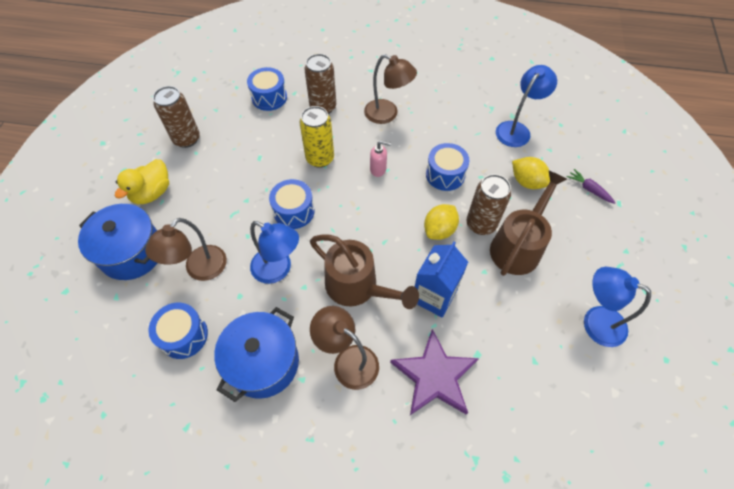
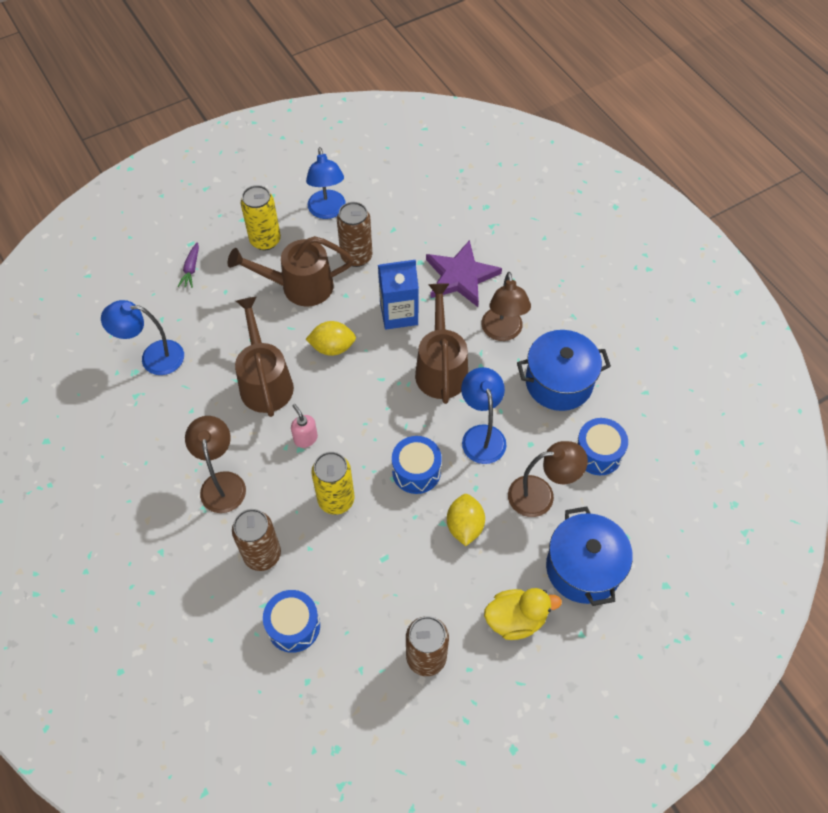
camera: 130 degrees left, 0 degrees up
blue drum [426,143,470,191] -> brown watering can [235,297,294,417]
brown can [467,174,511,235] -> brown can moved to [337,202,373,267]
yellow lemon [512,157,550,189] -> yellow lemon moved to [447,494,485,546]
none -> yellow can [241,185,281,250]

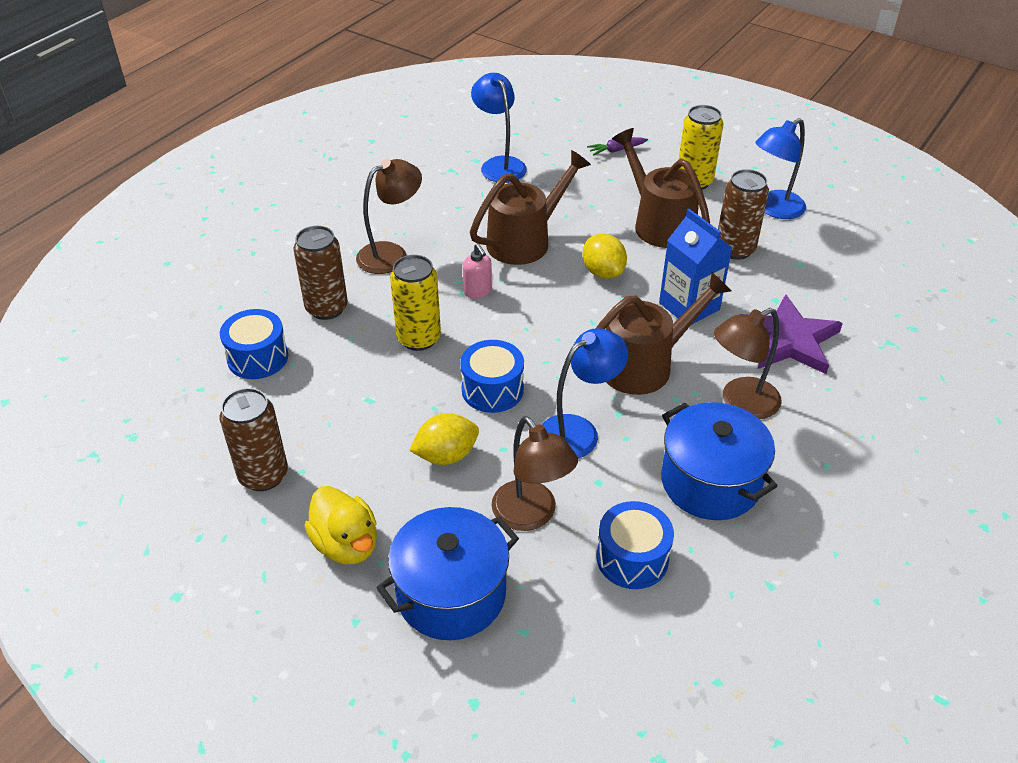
camera: 65 degrees right, 15 degrees down
pink soap dispenser [291,404,318,448] -> pink soap dispenser turned 120 degrees clockwise [462,243,492,298]

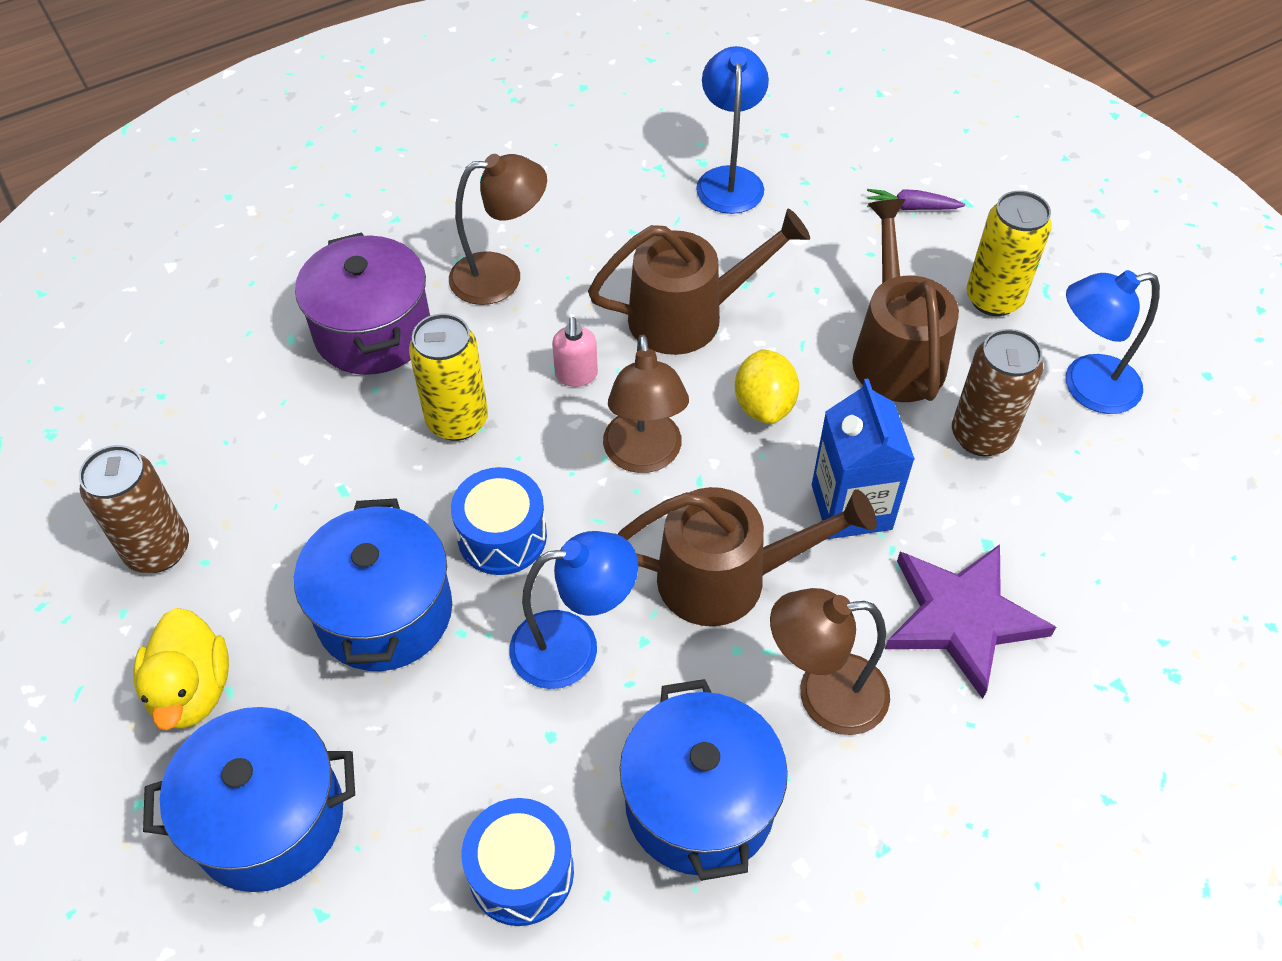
camera: 25 degrees right, 10 degrees up
blue drum [220,309,288,379] -> none
brown can [294,226,348,320] -> purple pot [295,232,430,375]
yellow lemon [409,413,479,465] -> blue pot [294,498,452,671]
brown lamp [492,416,578,531] -> brown lamp moved to [603,334,689,473]

